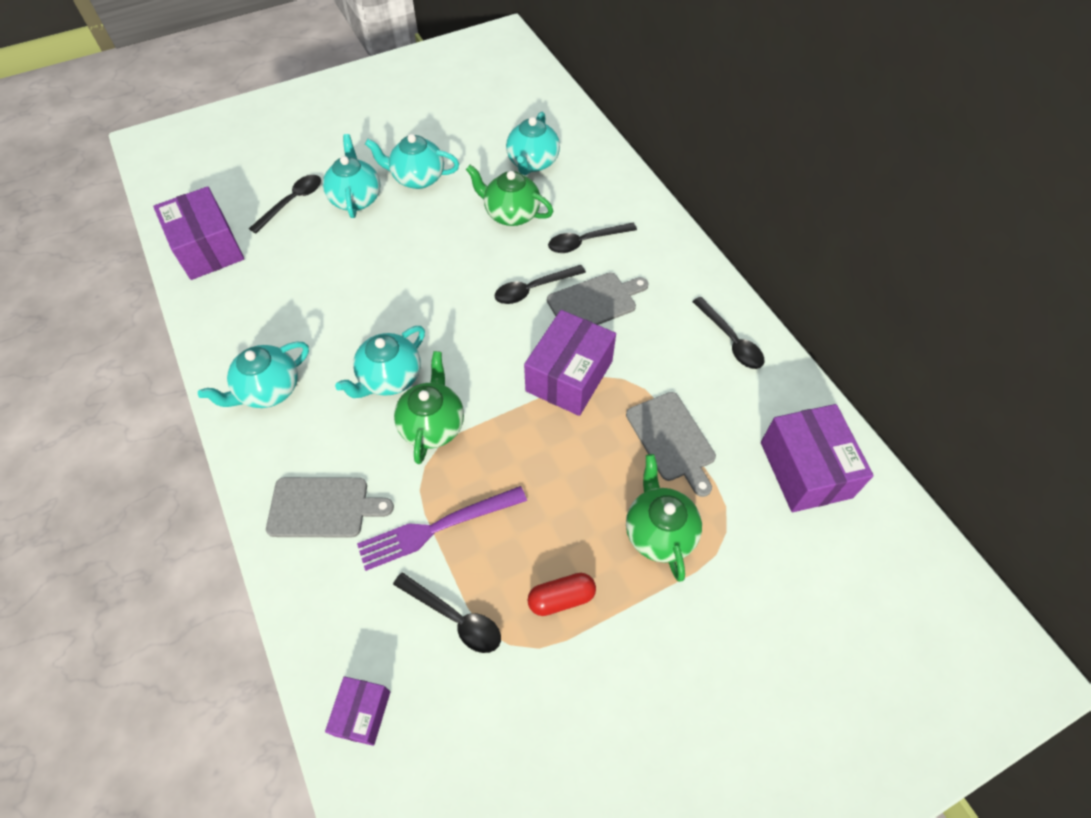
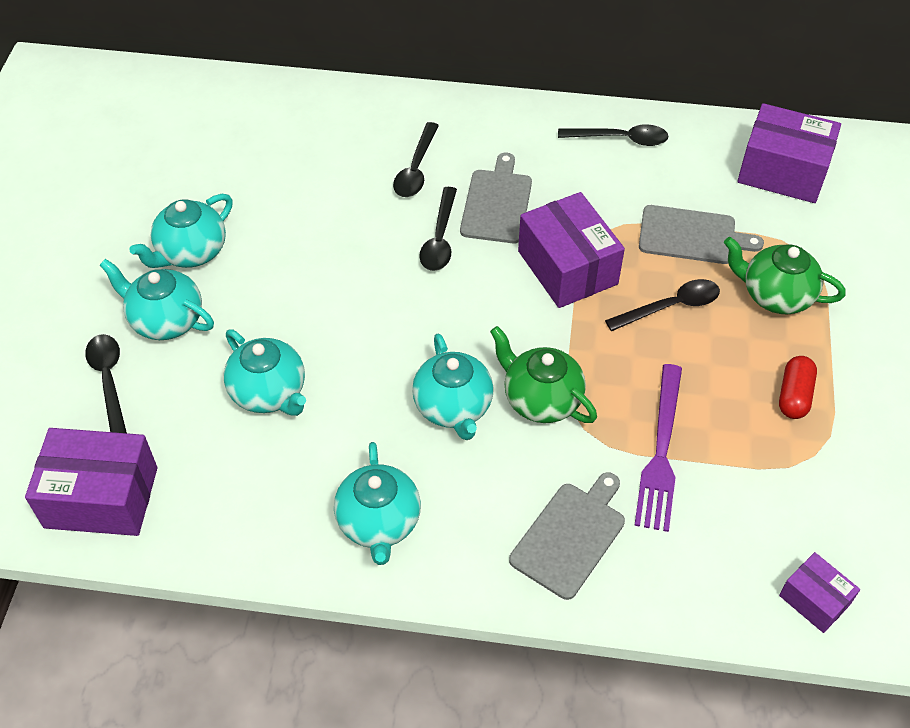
camera: 55 degrees left, 5 degrees down
black spoon [393,572,501,653] -> black spoon moved to [605,279,720,331]
green teapot [466,165,553,226] -> none
turquoise teapot [506,112,560,175] -> turquoise teapot moved to [224,329,306,416]

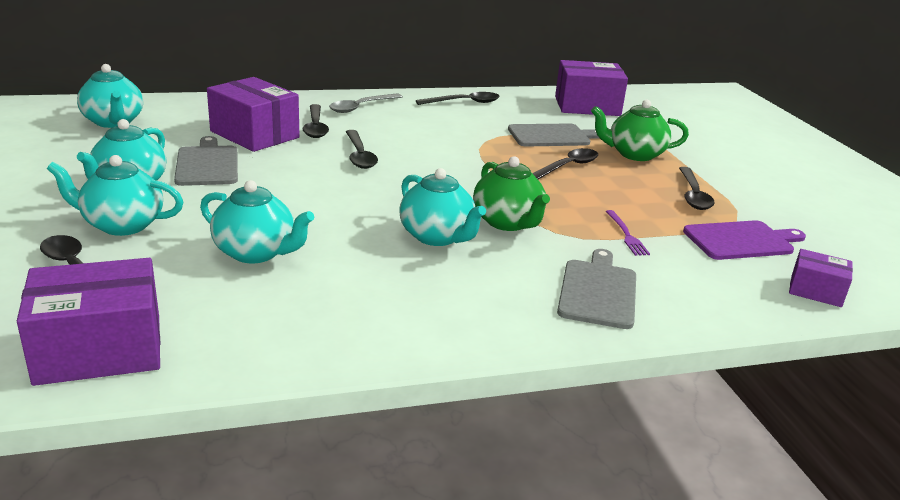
camera: 25 degrees left, 25 degrees down
turquoise teapot [334,442,421,565] -> turquoise teapot moved to [77,64,143,128]
grey cutting board [460,153,532,243] -> grey cutting board moved to [174,136,238,186]
green teapot [490,326,597,423] -> green teapot turned 135 degrees counterclockwise [473,156,550,231]
purple box [518,192,625,308] -> purple box moved to [207,77,300,152]
purple fork [634,364,682,532] -> purple fork [606,210,650,256], size x0.52
red capsule [779,356,817,419] -> black spoon [679,167,715,210]
none -> grey spoon [329,93,403,113]
none -> purple cutting board [683,220,806,260]

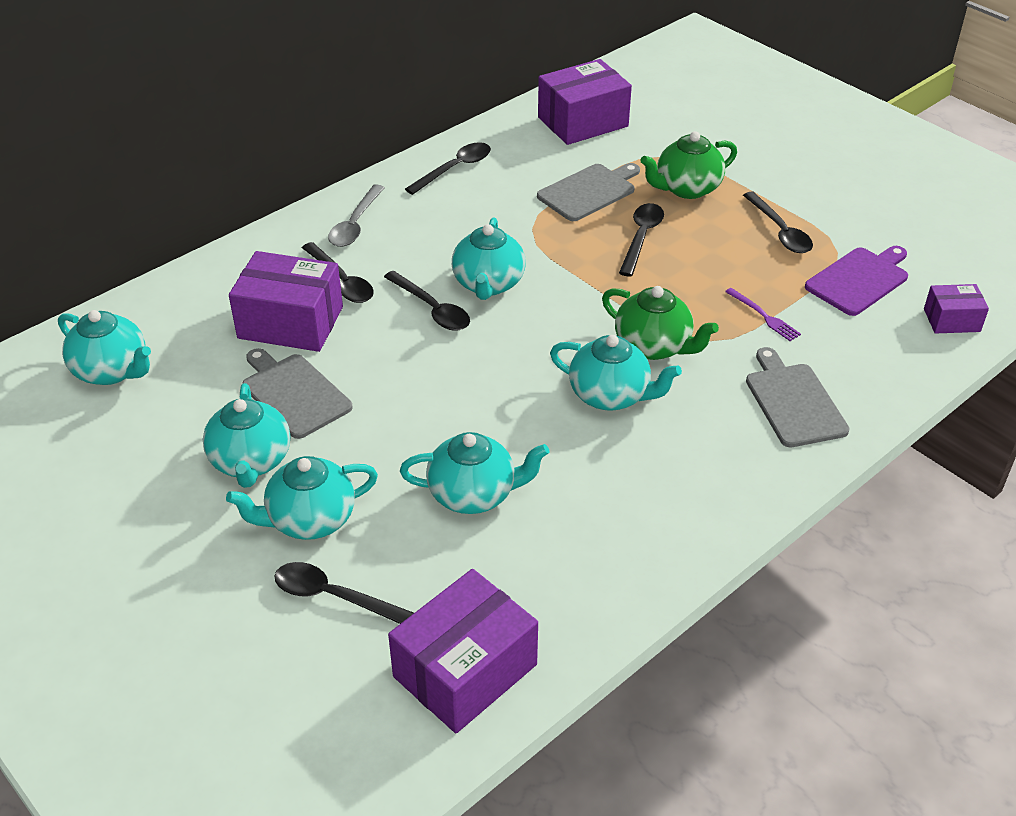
camera: 25 degrees left, 15 degrees up
none -> turquoise teapot [452,217,526,300]

